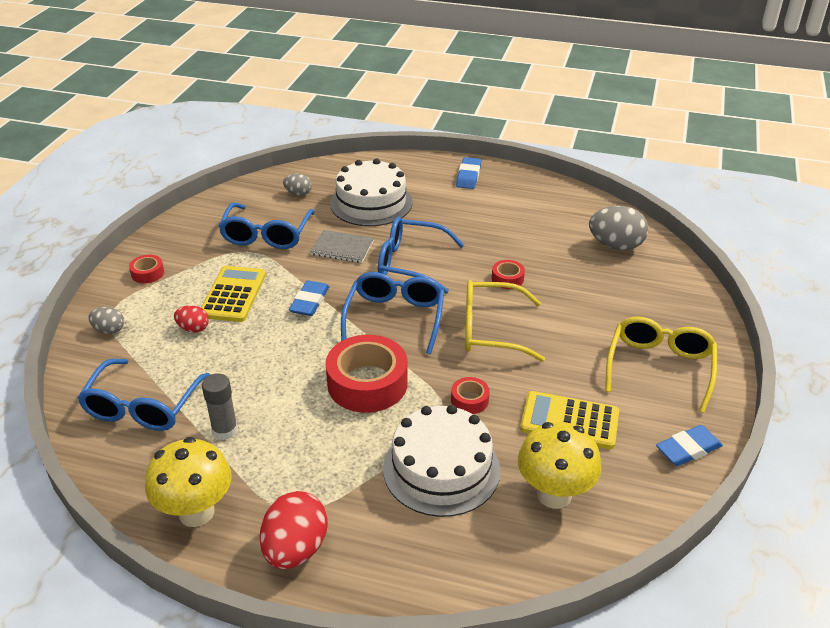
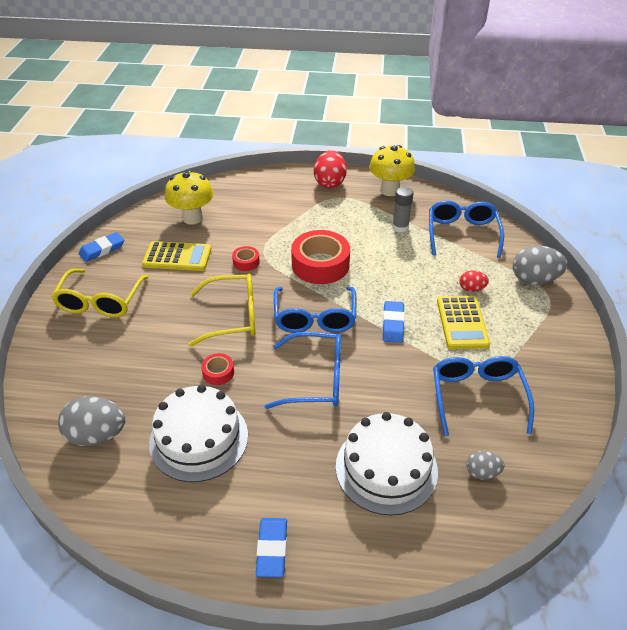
camera: 170 degrees right, 5 degrees up
grey egg [88,307,124,334] -> grey egg [513,246,568,285], size x1.84
red tape [129,255,164,284] -> none
grey notebook [310,230,374,263] -> none
white cake [383,405,500,517] -> white cake moved to [149,385,248,482]

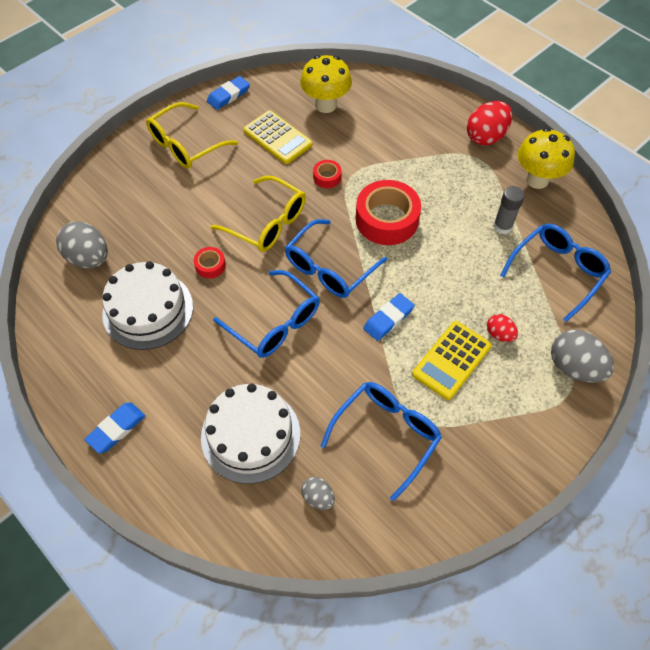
camera: 40 degrees right, 15 degrees up
blue eraser [79,232,124,262] -> blue eraser turned 45 degrees counterclockwise [207,76,250,110]

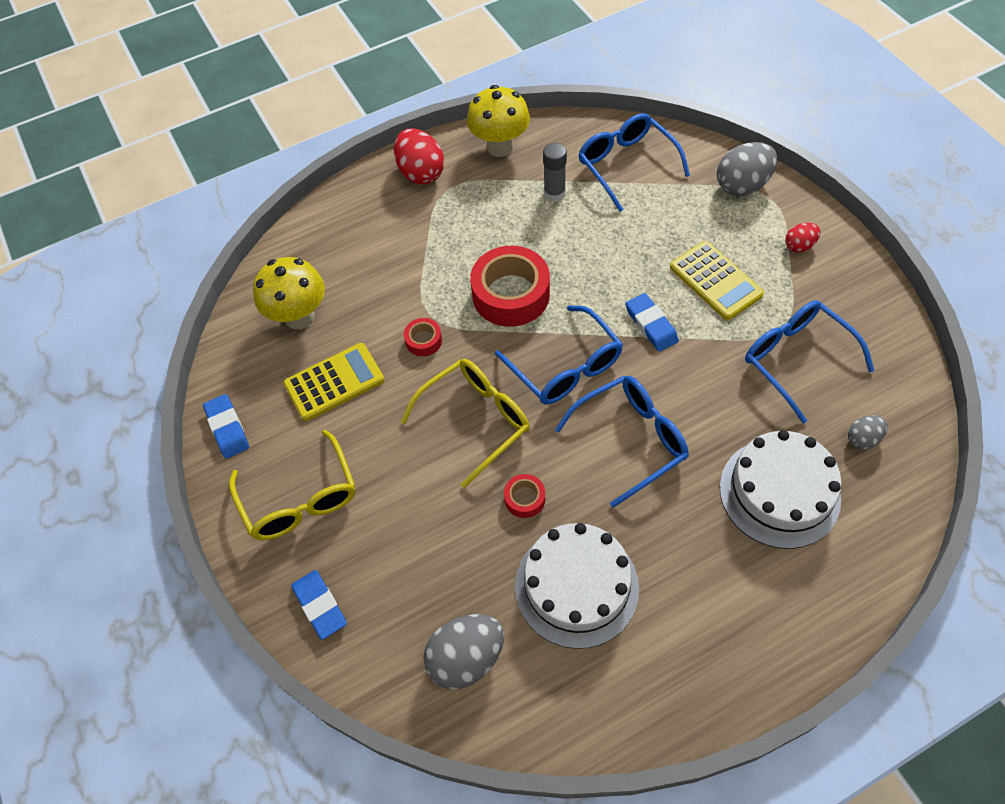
camera: 70 degrees left, 0 degrees up
blue eraser [85,403,145,454] -> blue eraser moved to [291,570,347,640]
red egg [487,314,518,342] -> red egg moved to [785,223,820,252]

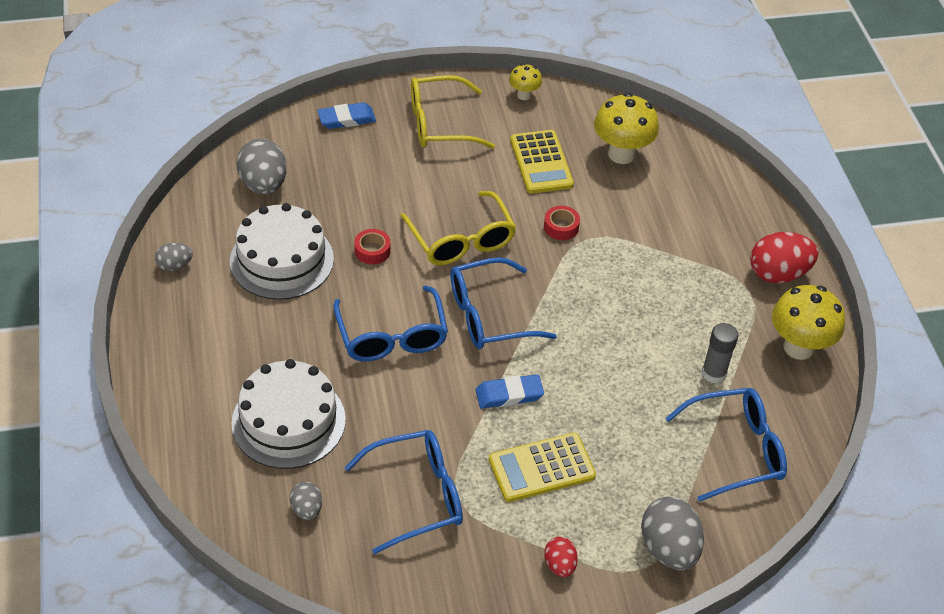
camera: 100 degrees right, 10 degrees down
blue eraser [203,394,249,459] -> yellow mushroom [509,64,542,100]
red tape [470,246,550,327] -> none
none -> grey egg [155,243,193,271]

